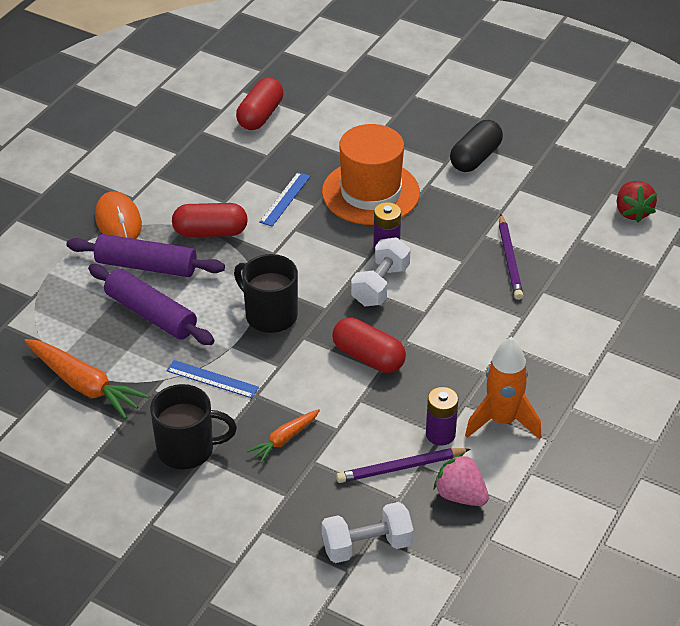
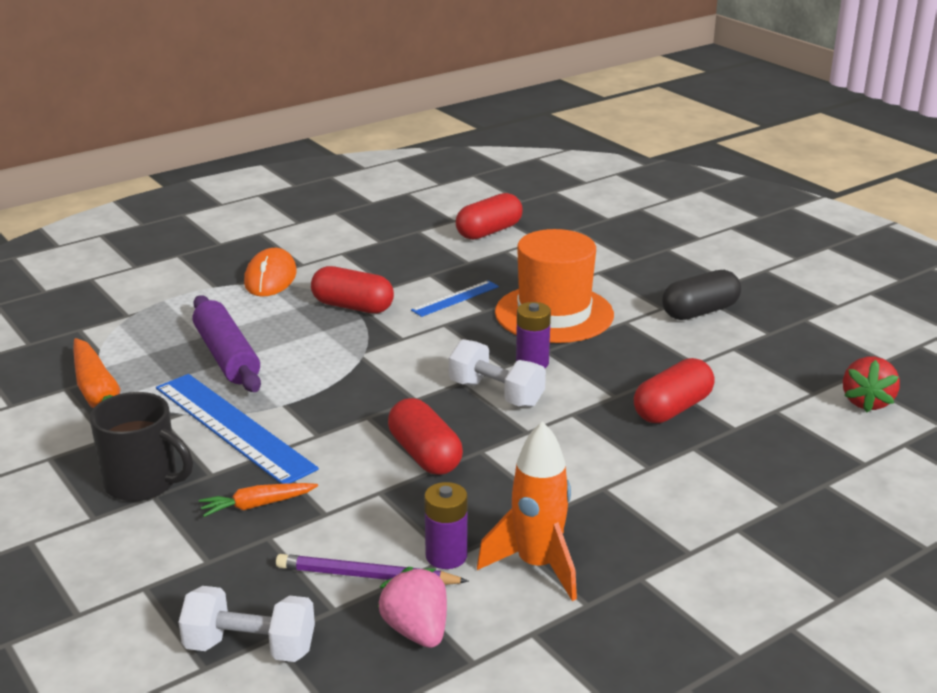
camera: 25 degrees right, 15 degrees down
purple rolling pin [66,234,225,277] -> none
blue ruler [167,360,259,398] -> blue ruler [156,374,319,484], size x1.96
black mug [234,254,298,333] -> none
white dumbbell [351,237,411,306] -> white dumbbell turned 75 degrees clockwise [449,339,546,408]
purple pencil [499,214,523,300] -> red capsule [634,358,715,423]

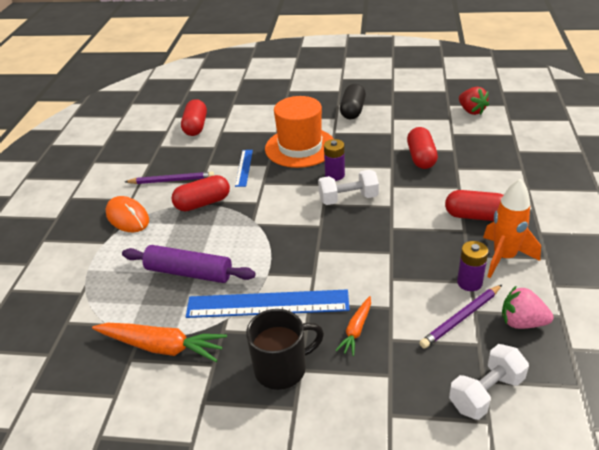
camera: 45 degrees left, 10 degrees up
red capsule [388,398,463,475] -> red capsule moved to [445,190,503,221]
none -> purple pencil [125,172,214,184]

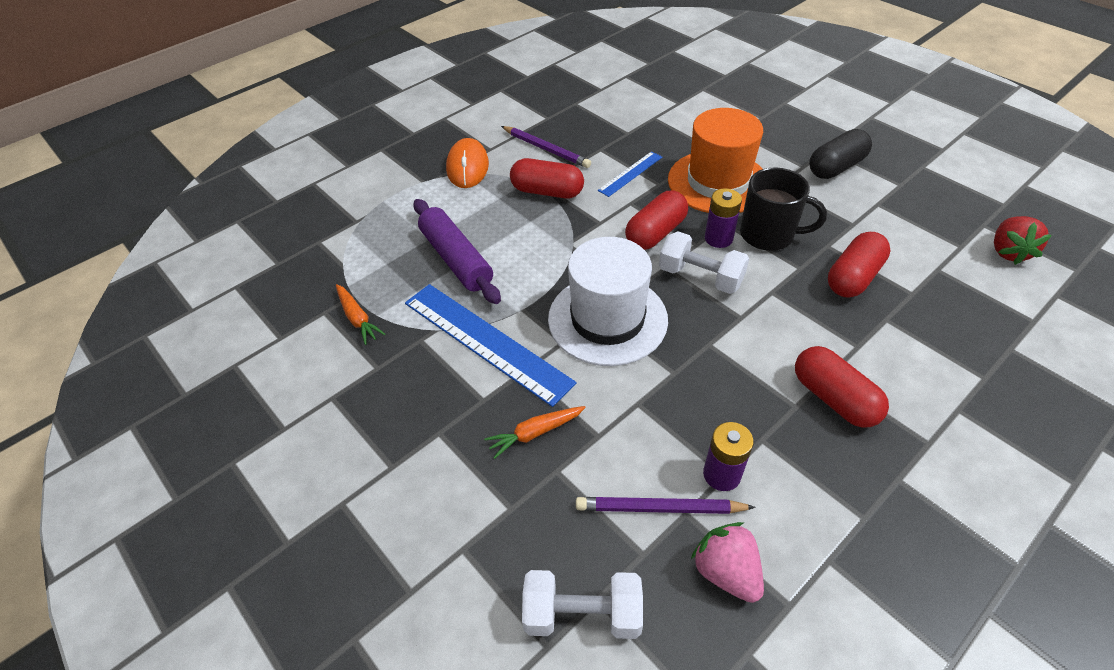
camera: 40 degrees right, 10 degrees up
orange carrot [92,323,227,362] -> orange carrot [336,284,385,345], size x0.56
red capsule [181,99,207,136] -> red capsule moved to [625,191,688,250]
black mug [246,309,324,390] -> black mug moved to [740,167,827,251]
orange rocket [483,178,541,278] -> none
none -> white hat [548,237,668,366]

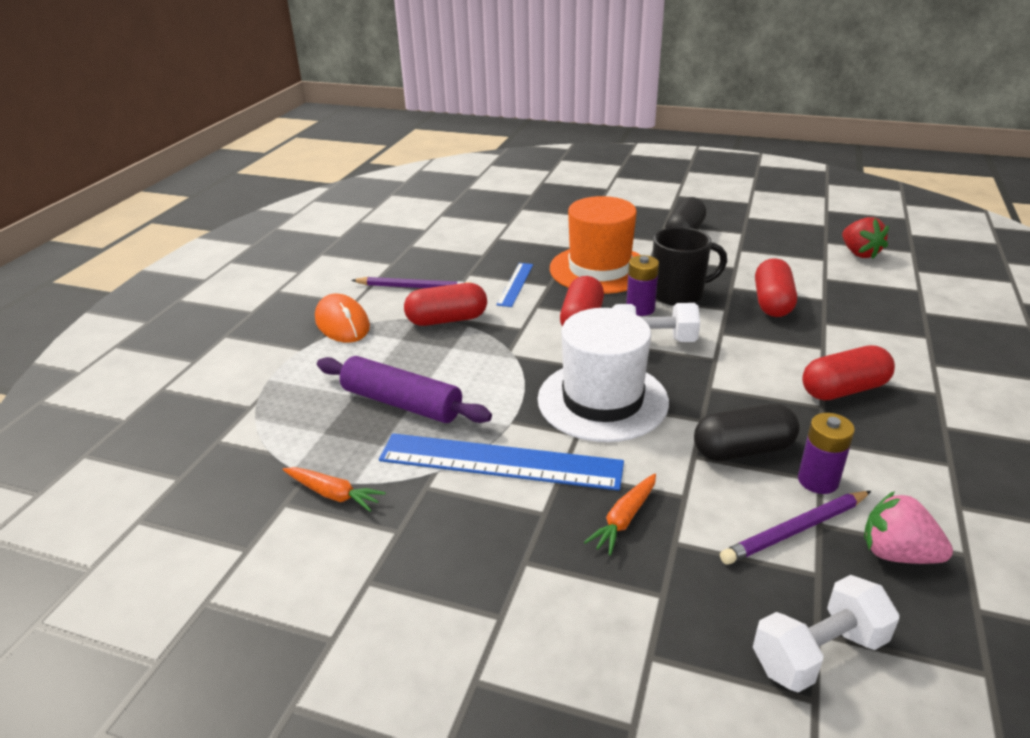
camera: 30 degrees left, 15 degrees down
red capsule [795,346,889,428] -> red capsule turned 45 degrees counterclockwise [802,345,895,401]
none -> black capsule [694,404,800,461]

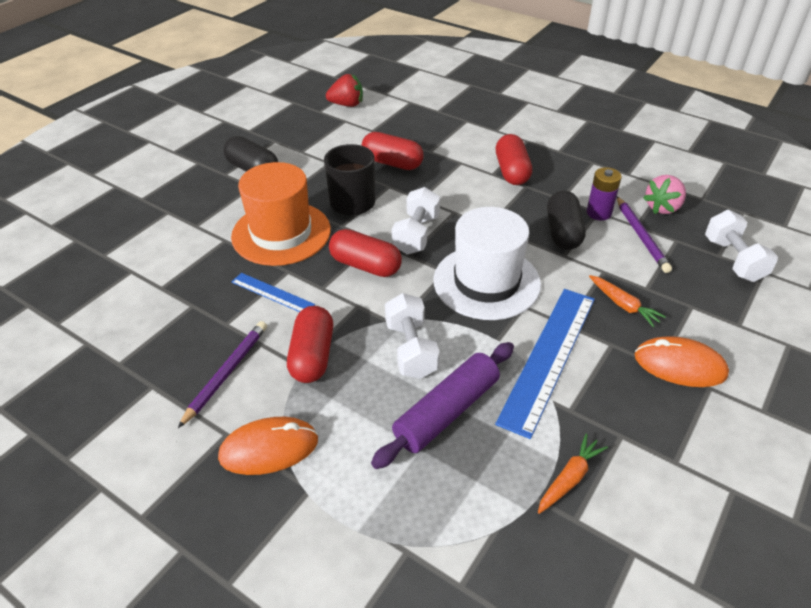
camera: 75 degrees left, 10 degrees up
purple battery [626,255,659,316] -> none
none -> white dumbbell [385,293,440,379]
none -> orange mouse [635,336,729,387]

